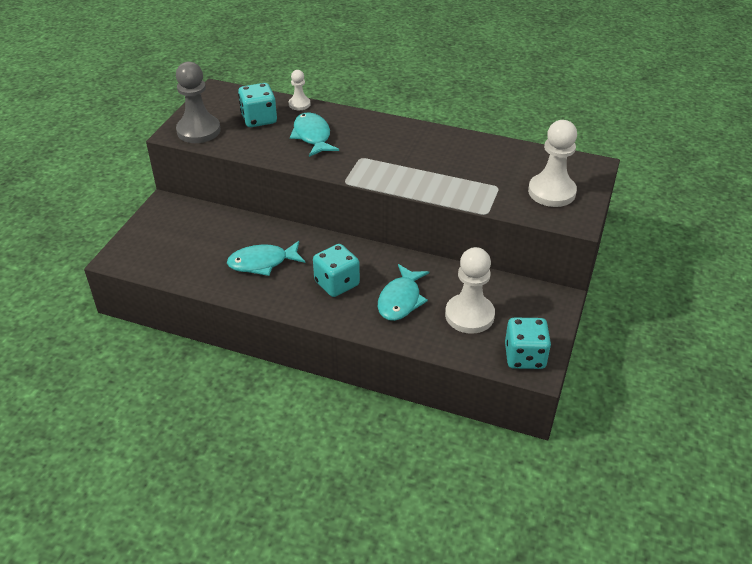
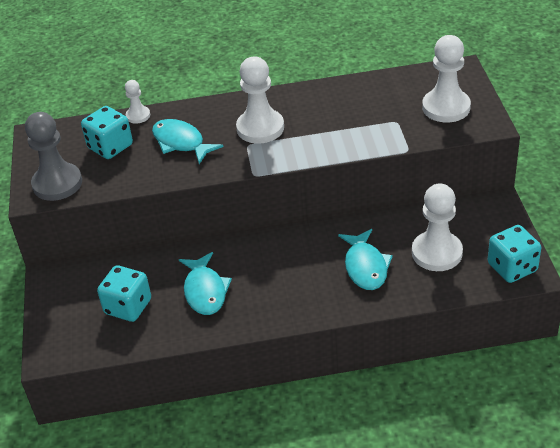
camera: 25 degrees left, 0 degrees up
turquoise fish [227,241,305,276] -> turquoise fish turned 60 degrees counterclockwise [179,252,232,315]
turquoise dice [313,244,360,297] -> turquoise dice moved to [97,265,151,322]
none -> white pawn [236,56,284,144]

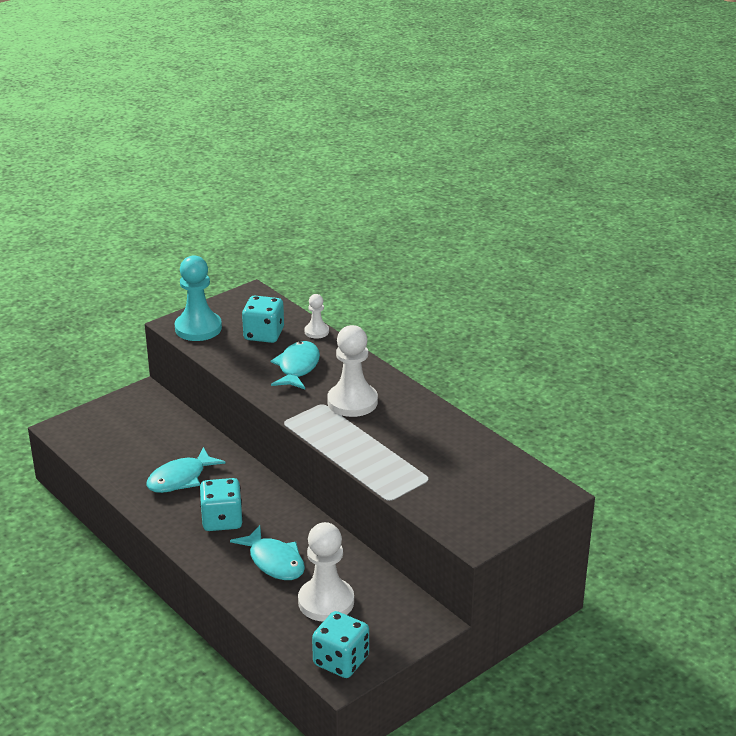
camera: 55 degrees right, 10 degrees down
grey pawn [25,112,82,201] -> turquoise pawn [175,255,222,341]
turquoise dice [97,265,151,322] -> turquoise dice moved to [200,478,243,531]
turquoise fish [338,229,393,290] -> turquoise fish turned 90 degrees counterclockwise [230,525,305,580]
white pawn [422,35,471,123] -> none

